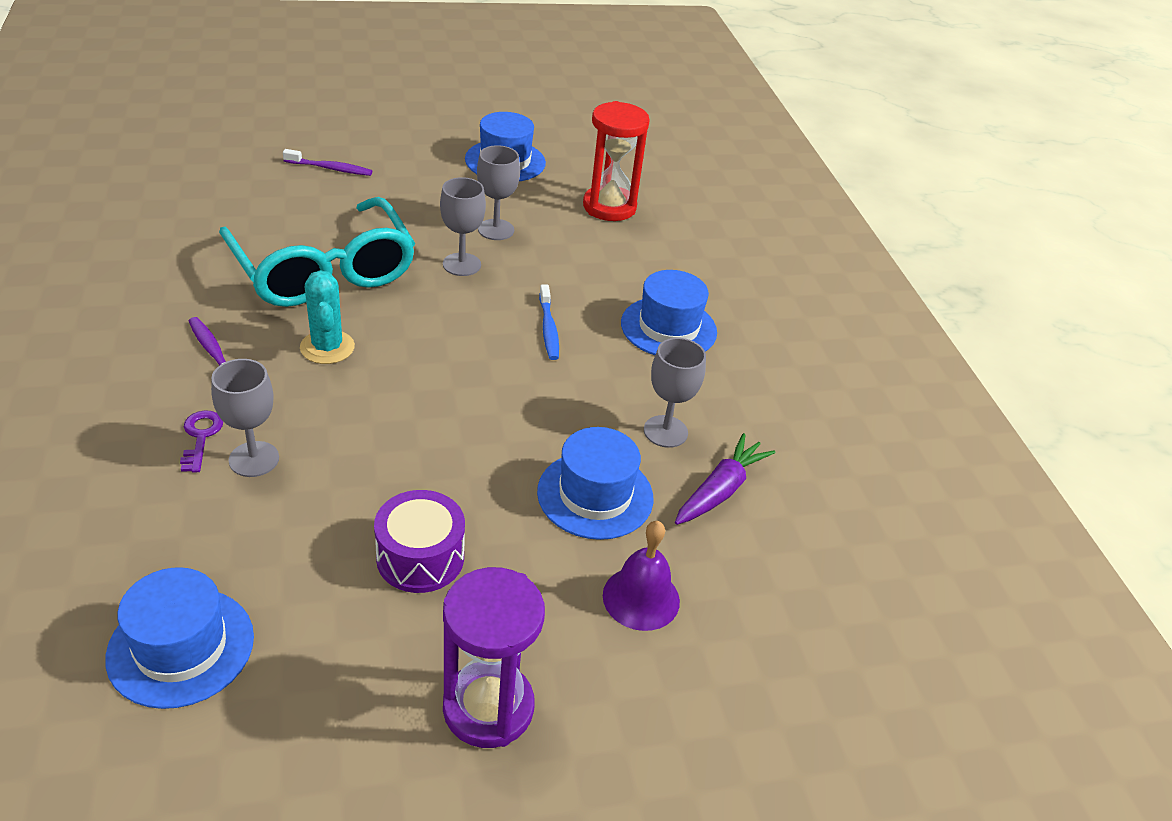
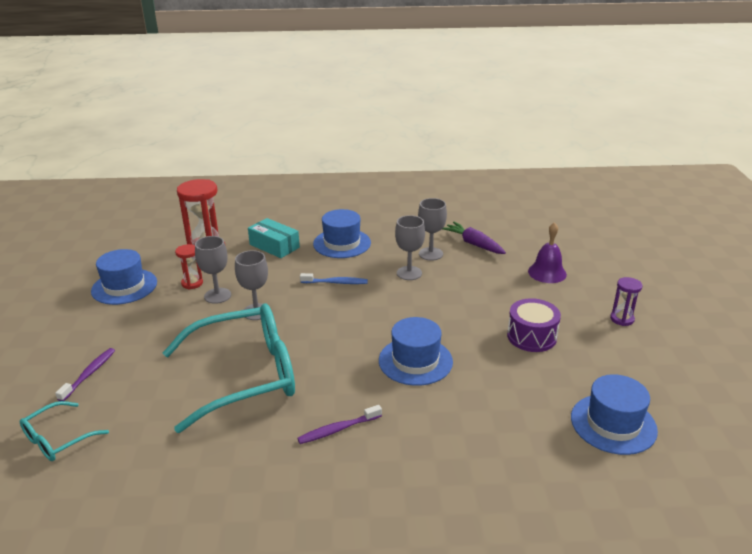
camera: 75 degrees left, 10 degrees down
purple key [180,410,223,473] -> none
grey goblet [211,359,279,477] -> grey goblet moved to [395,215,425,280]
turquoise cactus [300,270,355,364] -> none
purple hourglass [443,567,545,748] -> purple hourglass [610,277,642,326], size x0.53
blue hat [537,427,654,540] -> blue hat moved to [379,317,453,386]
none -> turquoise glasses [20,401,109,461]
none -> red hourglass [175,244,203,289]
none -> turquoise box [248,218,300,258]

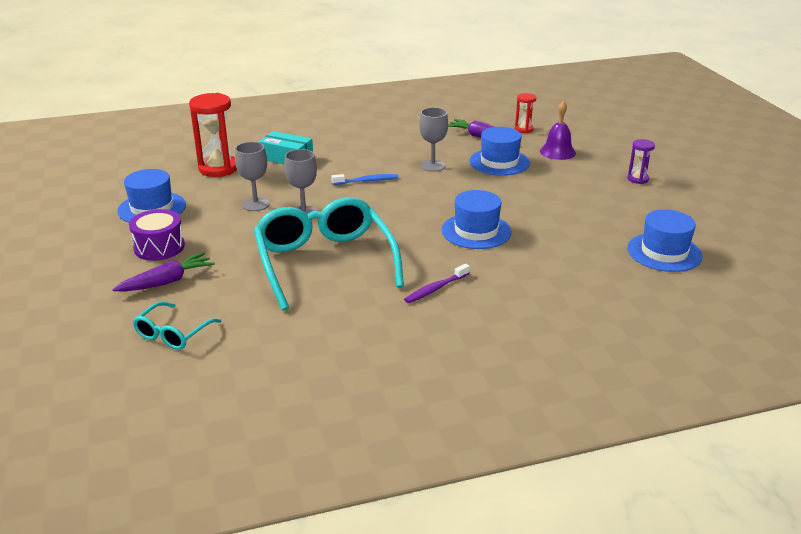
camera: 15 degrees left, 0 degrees up
purple toothbrush [55,348,115,401] -> purple carrot [112,252,215,292]
turquoise glasses [163,304,295,433] -> turquoise glasses turned 75 degrees counterclockwise [254,197,404,311]
red hourglass [175,244,203,289] -> red hourglass moved to [515,93,536,133]
blue hat [313,209,371,258] -> blue hat moved to [469,127,530,176]
grey goblet [418,198,447,261] -> none
purple drum [507,298,561,352] -> purple drum moved to [129,209,185,261]

